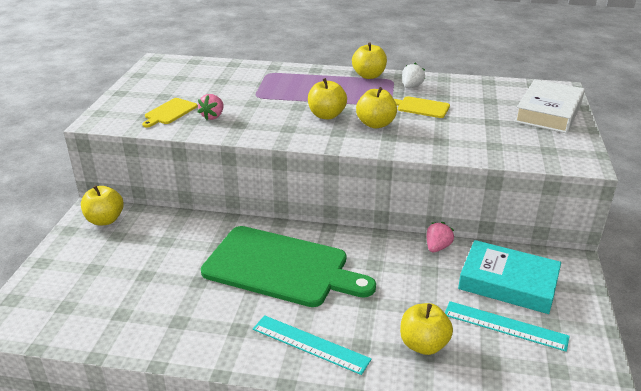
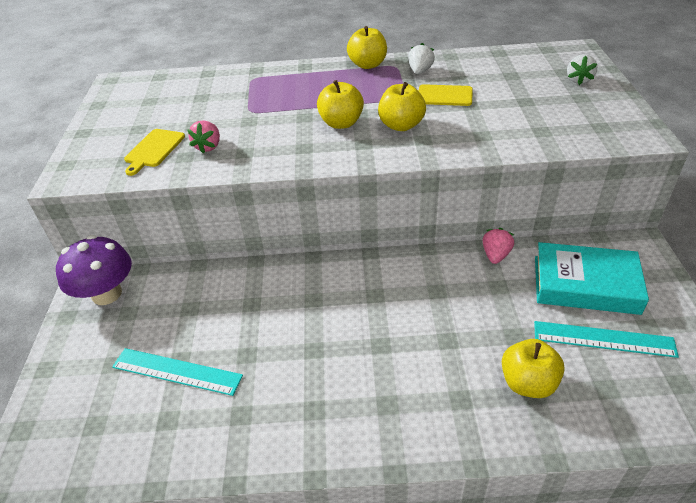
camera: 10 degrees left, 10 degrees up
yellow apple [81,185,124,226] -> purple mushroom [56,235,132,305]
green cutting board [201,226,376,307] -> none
turquoise ruler [253,315,372,375] -> turquoise ruler moved to [112,348,243,396]
white book [514,79,585,133] -> white strawberry [567,54,597,85]

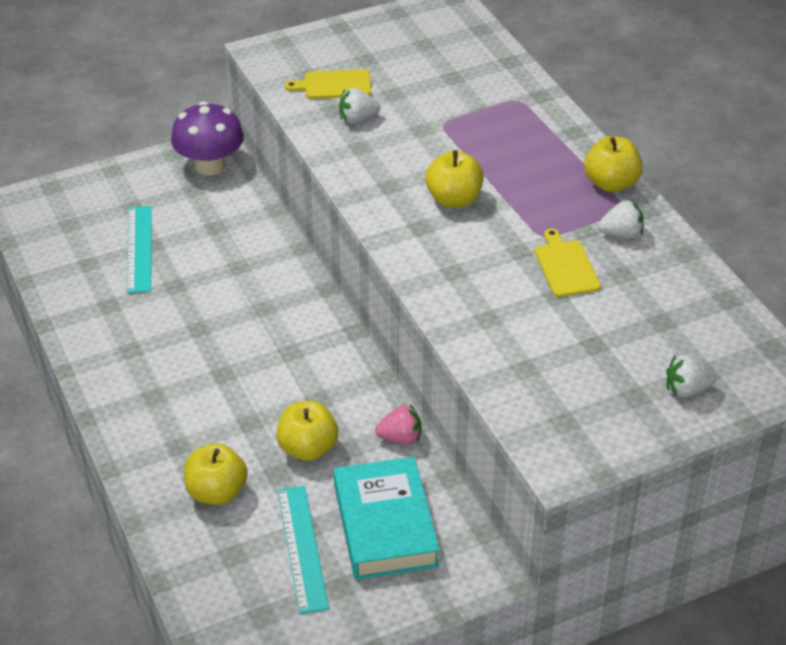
camera: 65 degrees right, 0 degrees up
pink strawberry [188,120,220,154] -> white strawberry [339,88,380,124]
yellow apple [378,82,426,131] -> yellow apple moved to [276,401,338,461]

